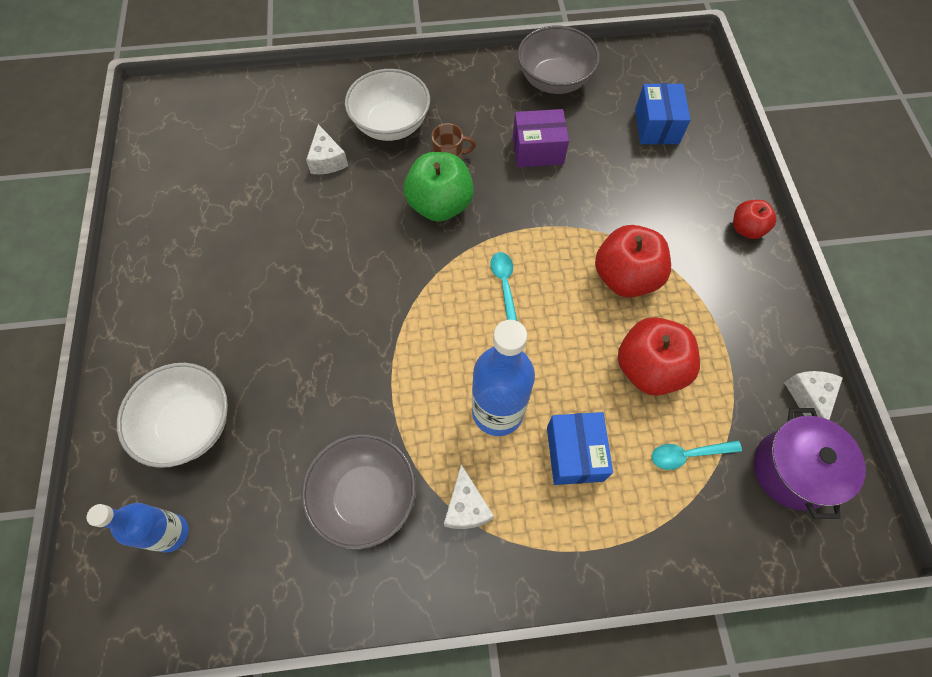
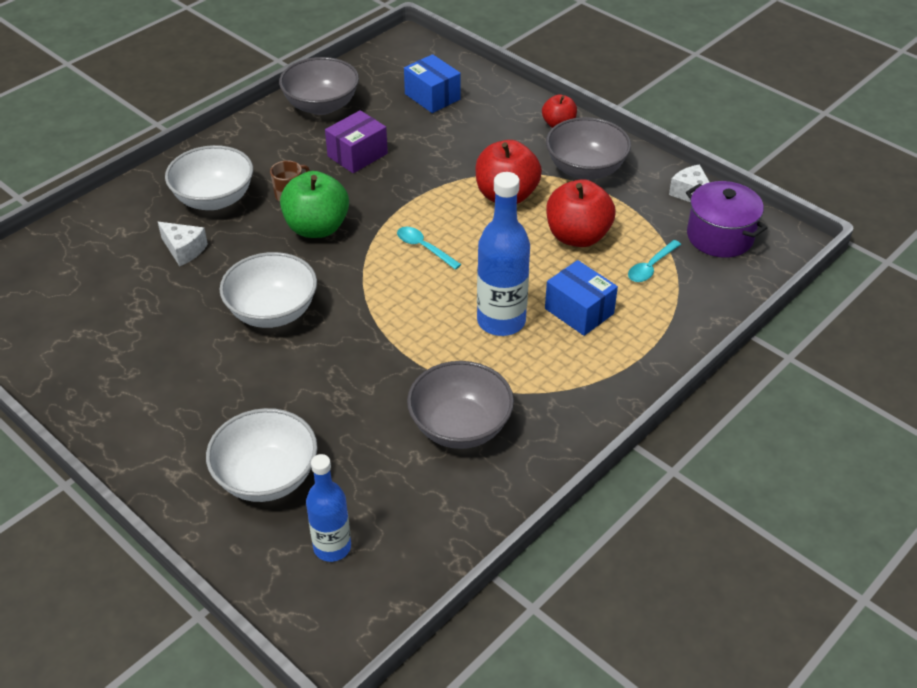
camera: 40 degrees left, 20 degrees down
white cheese [444,464,494,529] -> none
none -> white bowl [220,252,317,328]
none -> grey bowl [546,117,631,180]

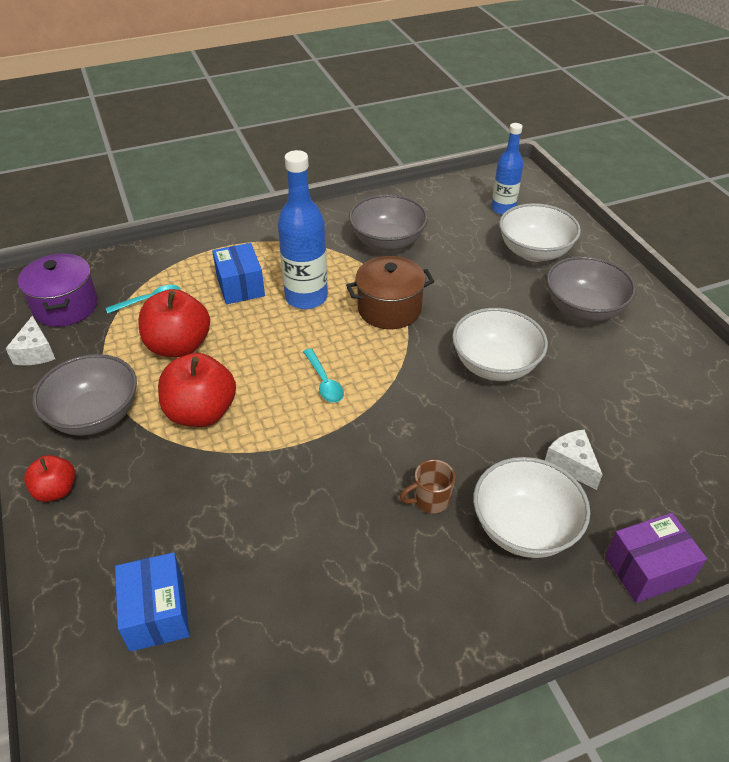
camera: 155 degrees left, 0 degrees up
grey bowl [279,57,359,115] -> grey bowl moved to [547,256,636,322]
green apple [280,171,349,238] -> none
purple box [325,110,388,173] -> purple box moved to [605,513,707,603]
none -> brown pot [346,256,434,329]

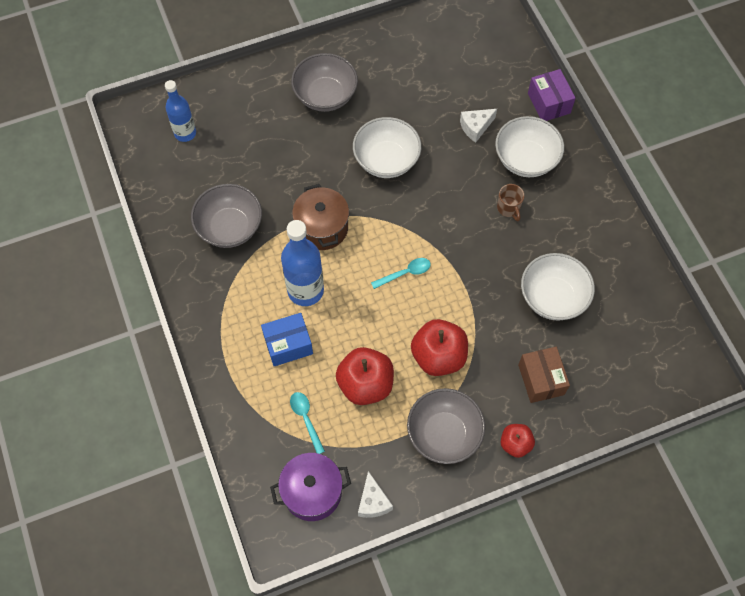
camera: 90 degrees left, 20 degrees up
white cheese [6,316,55,365] -> white cheese turned 90 degrees clockwise [358,471,393,518]
blue box [115,552,190,652] -> none
white bowl [499,203,581,262] -> white bowl moved to [521,253,595,321]
none -> brown box [518,347,570,403]

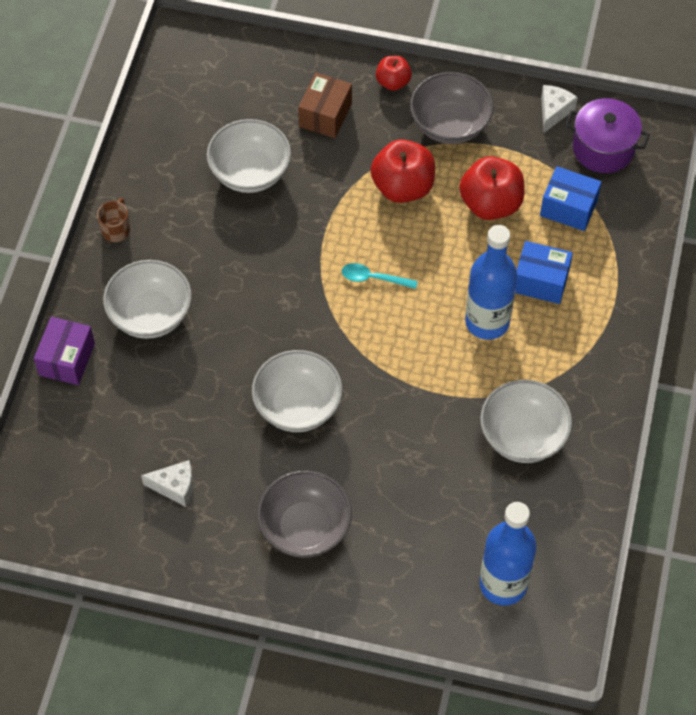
camera: 145 degrees left, 5 degrees down
blue bottle [165,80,196,142] -> blue bottle [480,502,537,606], size x1.53
grey bowl [191,184,262,248] -> white bowl [480,380,572,463]
turquoise spoon [290,392,325,454] -> blue box [540,166,602,231]
brown pot [292,184,349,250] -> none
white cheese [460,109,497,143] -> white cheese moved to [141,460,193,507]
brown mug [497,184,524,221] -> brown mug moved to [97,198,130,242]

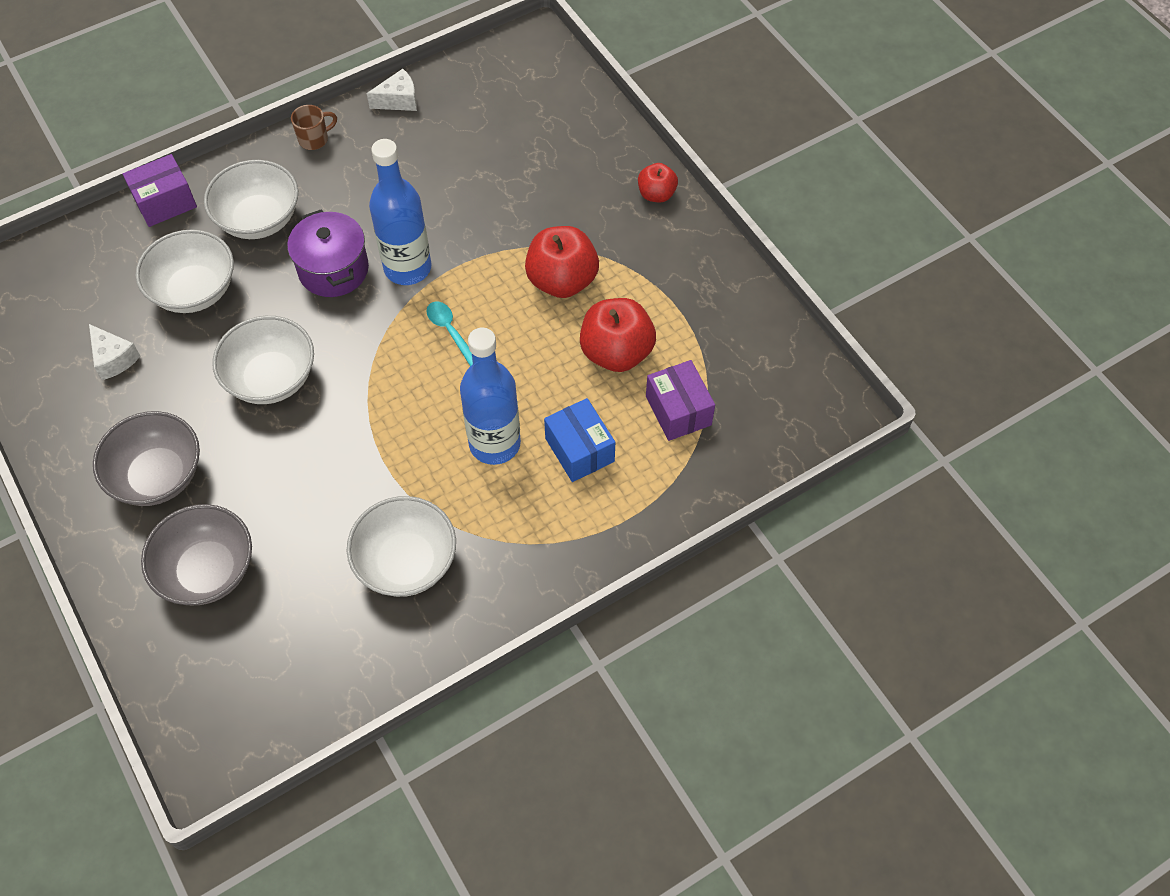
camera: 45 degrees right, 0 degrees up
white bowl [207,119,291,193] -> white bowl moved to [136,229,234,313]
brown box [298,73,352,138] -> none
grey bowl [410,72,494,144] -> grey bowl moved to [141,504,252,605]
blue bottle [480,502,537,606] -> blue bottle moved to [369,139,431,285]
blue box [540,166,602,231] -> purple box [646,360,715,441]
white cheese [541,85,578,133] -> white cheese moved to [367,69,417,111]
purple pot [565,98,650,173] -> purple pot moved to [287,209,369,297]

